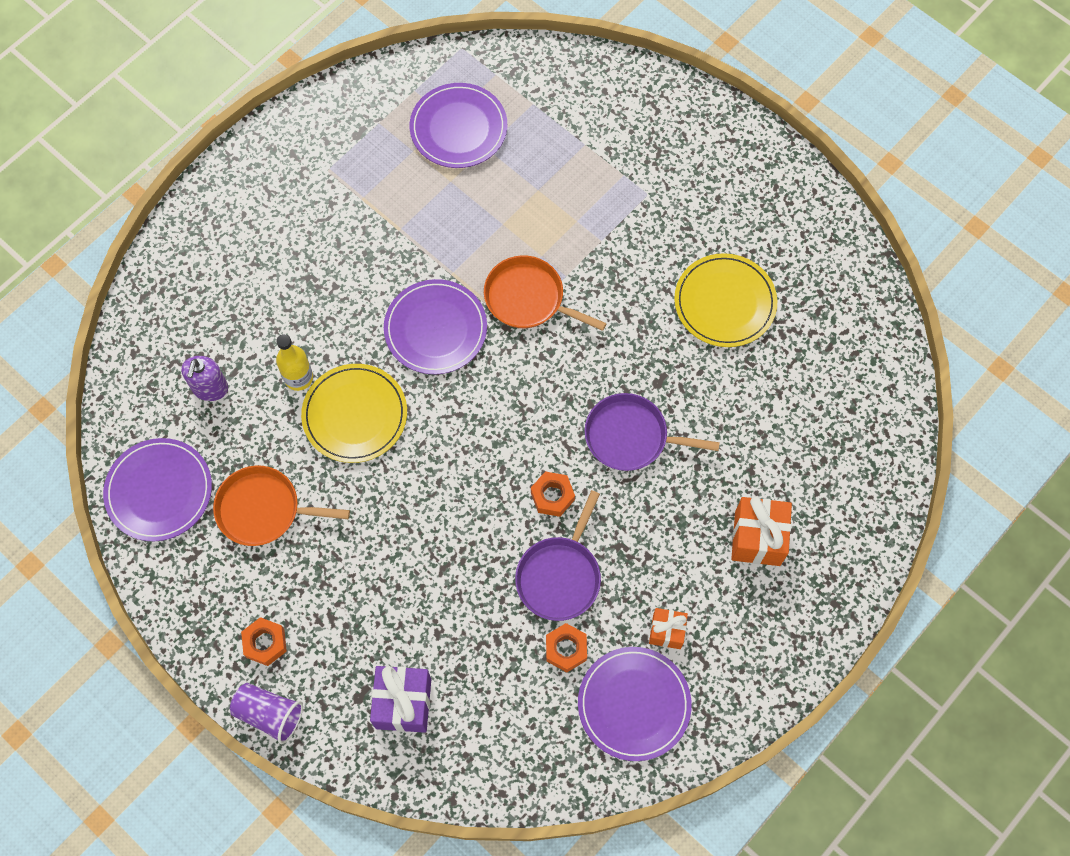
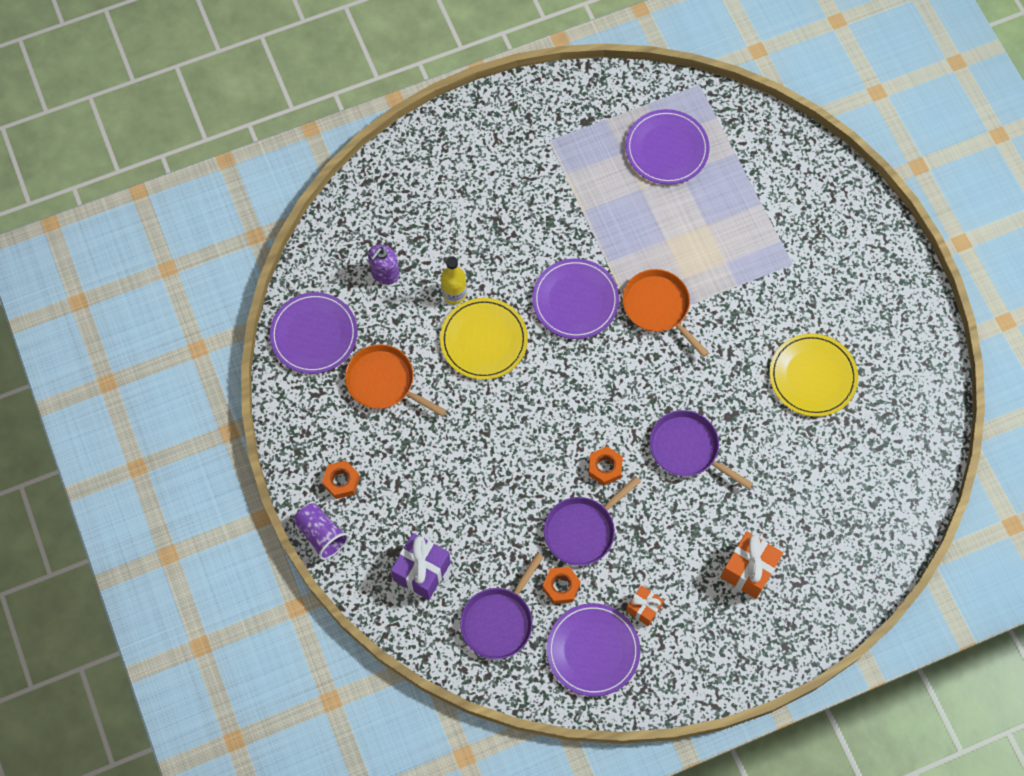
camera: 25 degrees right, 0 degrees up
none -> purple pan [460,553,544,659]

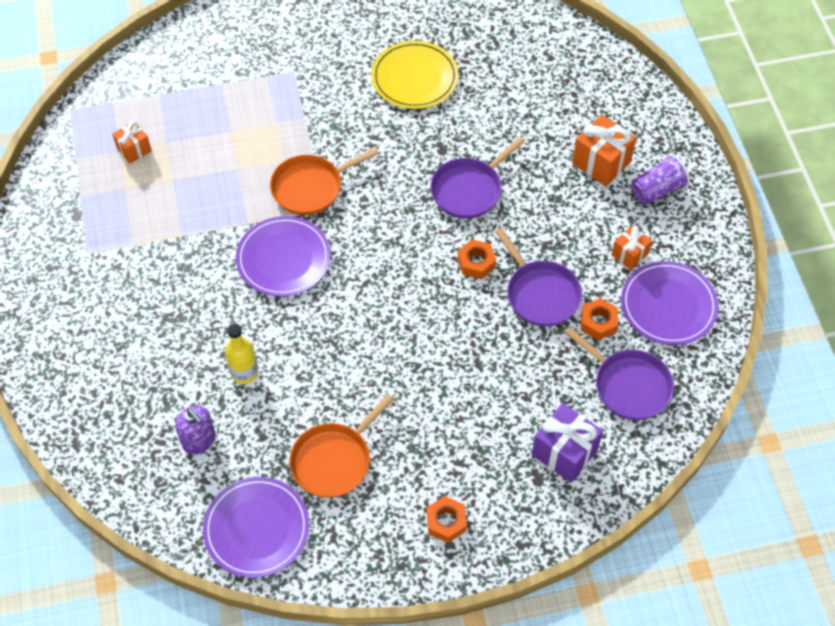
camera: 80 degrees left, 10 degrees down
purple cup [294,503,349,560] -> purple cup moved to [631,154,690,205]
yellow plate [440,298,528,380] -> none
purple plate [625,109,710,185] -> orange gift [112,121,152,164]

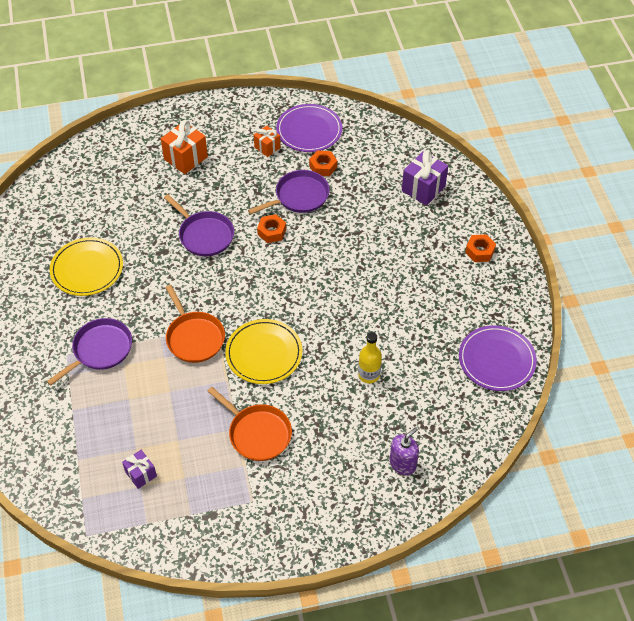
camera: 90 degrees left, 5 degrees down
orange gift [112,121,152,164] -> purple gift [122,450,157,489]
purple soap dispenser [175,405,216,454] -> purple soap dispenser moved to [390,427,419,475]
purple plate [236,216,331,297] -> yellow plate [225,319,302,384]
orange pan [290,394,394,498] -> orange pan moved to [207,387,292,461]
purple pan [564,327,674,420] -> purple pan moved to [47,318,132,386]
purple cup [631,154,690,205] -> none

